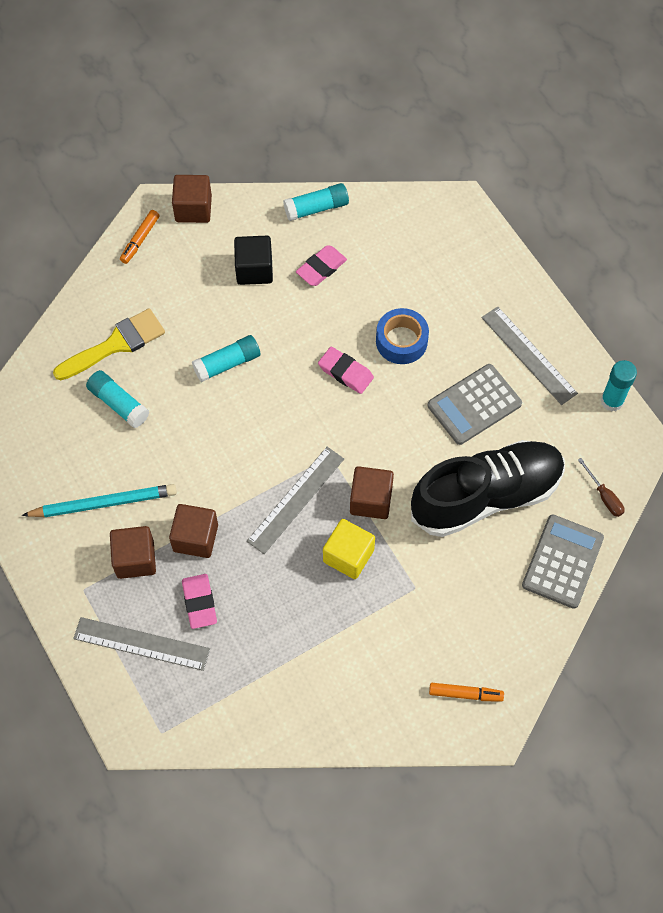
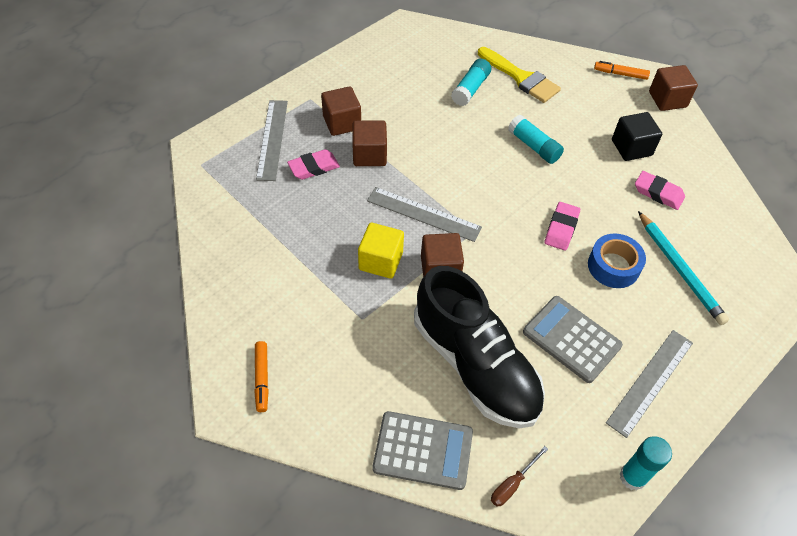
camera: 75 degrees right, 10 degrees down
turquoise pencil [21,484,177,517] -> turquoise pencil moved to [638,211,729,325]
turquoise glue stick [283,183,349,221] -> none

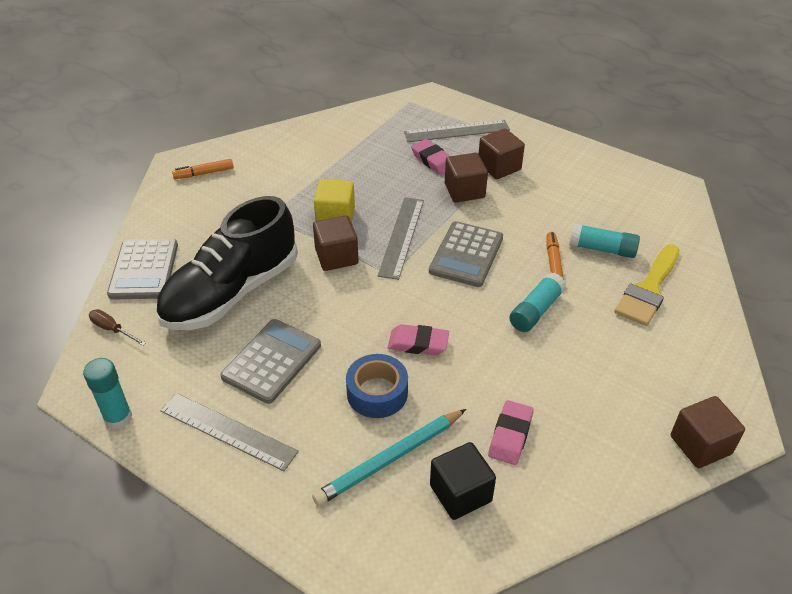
camera: 80 degrees right, 10 degrees down
orange marker [594,61,650,80] -> orange marker moved to [546,232,564,280]
black cube [612,112,662,161] -> black cube moved to [430,442,496,520]
none -> grey calculator [429,221,503,287]

